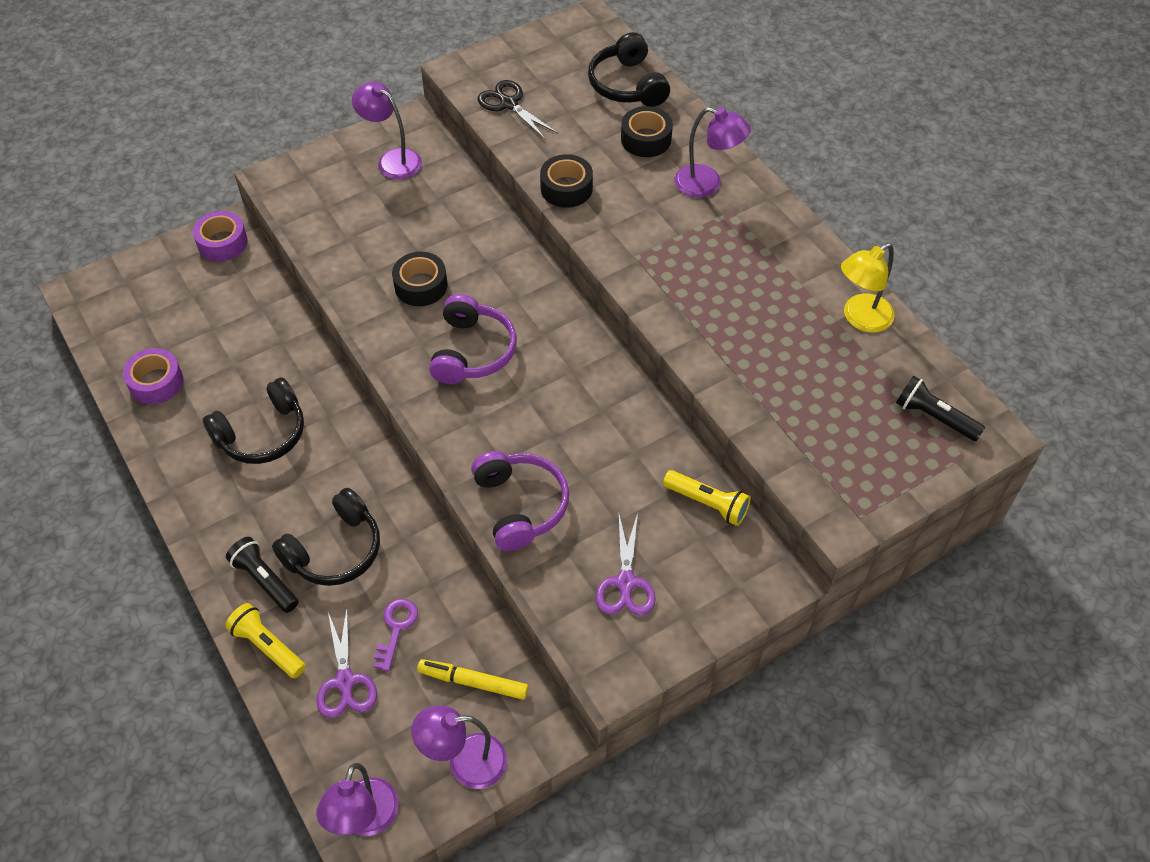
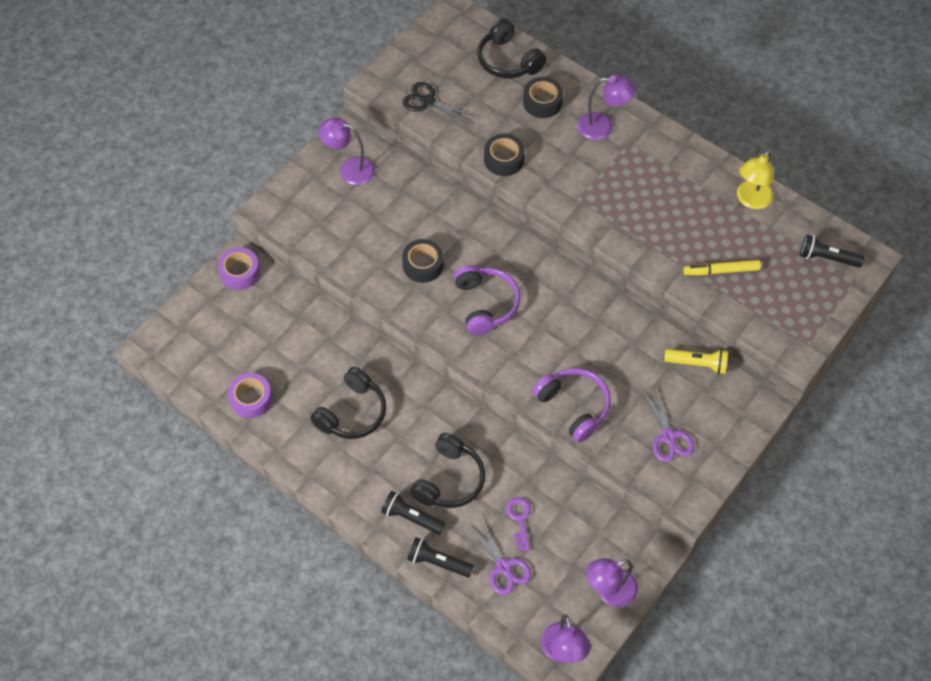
camera: 20 degrees left, 5 degrees up
yellow flashlight [225,603,306,679] -> black flashlight [407,537,474,577]
yellow marker [417,659,529,700] -> yellow marker moved to [683,260,761,275]

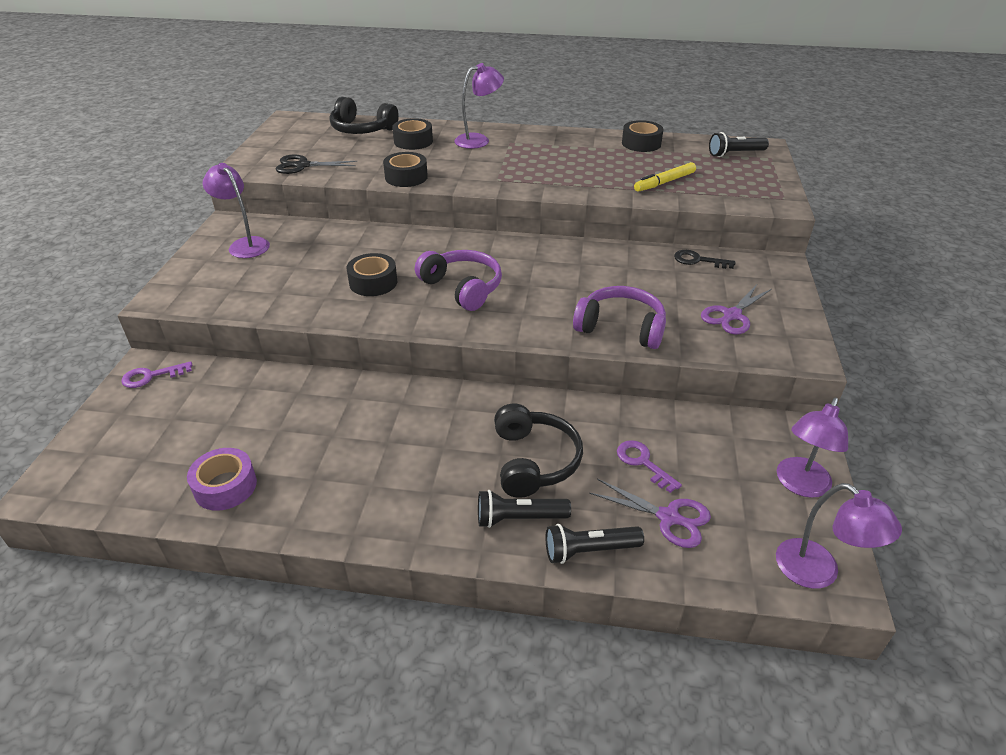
camera: 30 degrees left, 20 degrees down
purple tape [218,247,260,290] -> purple key [121,361,193,388]
black headphones [310,367,386,439] -> none
purple lamp [318,118,375,185] -> purple lamp turned 60 degrees clockwise [203,163,270,258]
purple scissors [642,386,695,462] -> purple scissors turned 90 degrees clockwise [701,285,772,335]
yellow flashlight [664,349,728,374] -> black key [674,250,735,269]
yellow lamp [737,149,774,209] -> black tape [622,120,664,152]

